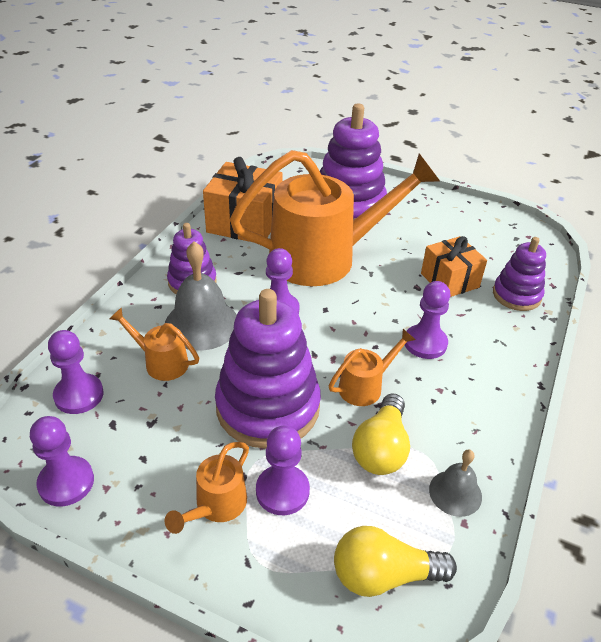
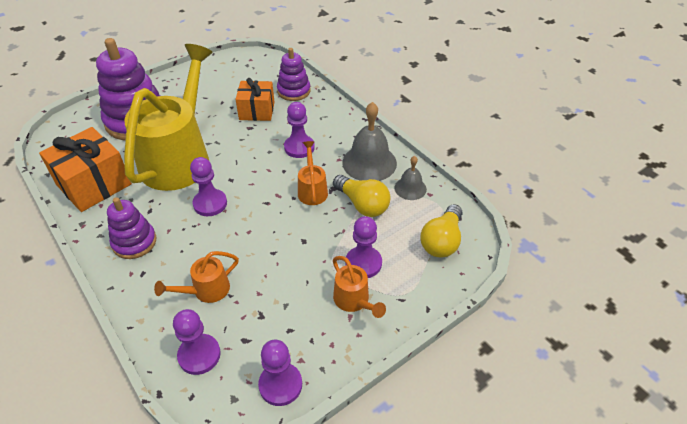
camera: 60 degrees left, 5 degrees up
grey bell [165,242,237,351] -> grey bell moved to [342,102,397,181]
purple stacking toy [215,289,321,449] -> none
orange watering can [230,150,440,286] -> yellow watering can [124,44,213,191]

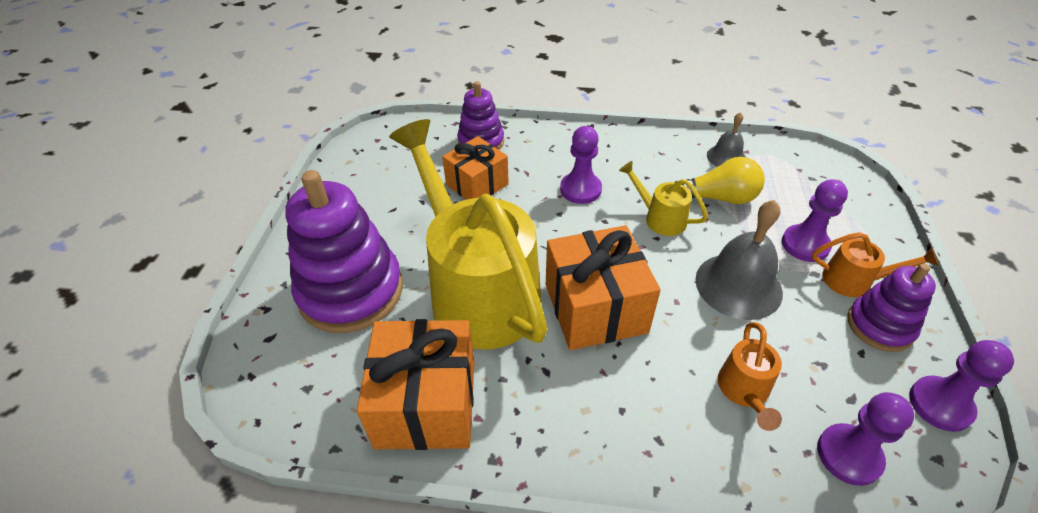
camera: 45 degrees left, 0 degrees up
purple stacking toy [107,197,156,259] -> purple stacking toy moved to [847,263,936,352]
purple pawn [190,157,227,216] -> orange gift [546,225,661,350]
orange watering can [298,141,328,205] -> yellow watering can [619,161,708,236]
grey bell [342,102,397,181] -> grey bell moved to [695,200,783,320]
yellow light bulb [421,204,462,257] -> none

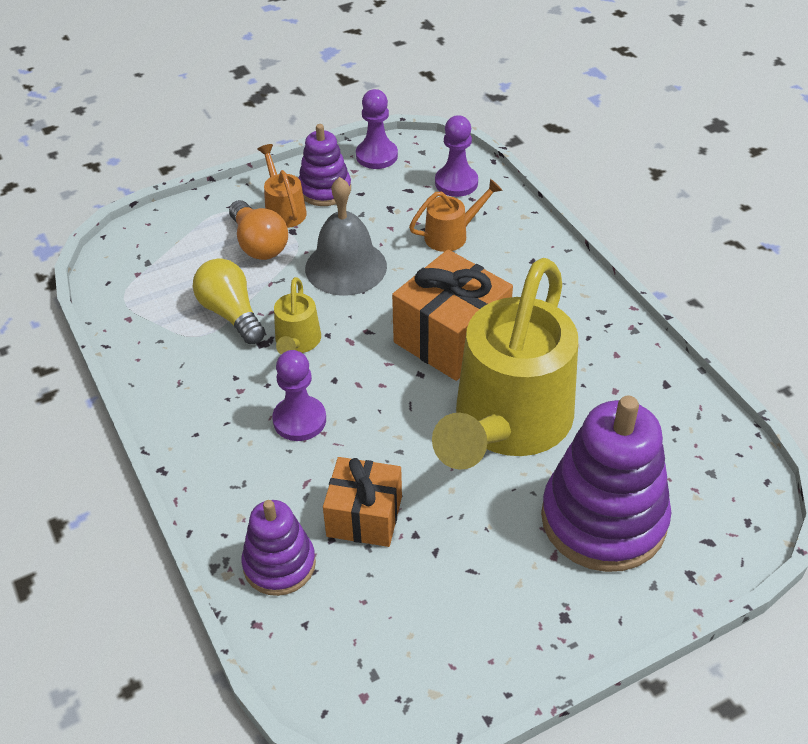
camera: 125 degrees left, 0 degrees up
orange gift [357,319,474,450] -> none
grey bell [707,112,746,167] -> none
purple pawn [782,179,848,262] -> orange light bulb [229,200,288,260]

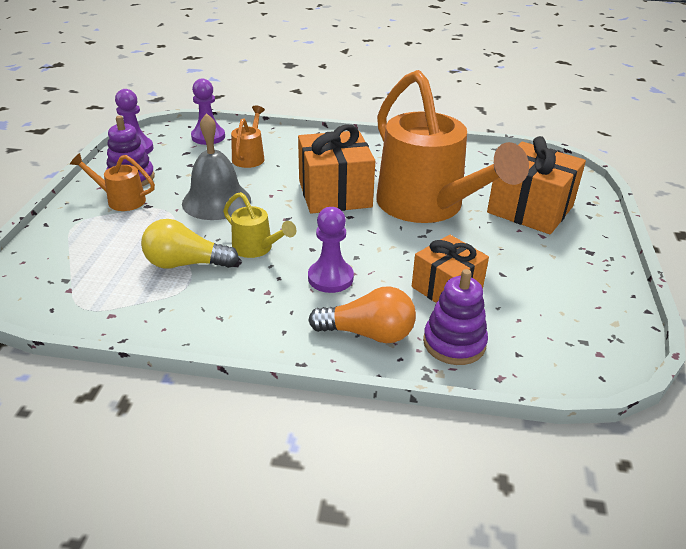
camera: 55 degrees left, 10 degrees down
orange light bulb [229,200,288,260] -> orange light bulb moved to [308,287,416,343]
yellow watering can [432,258,578,470] -> orange watering can [376,70,529,223]
purple stacking toy [541,396,671,572] -> orange gift [487,136,586,234]

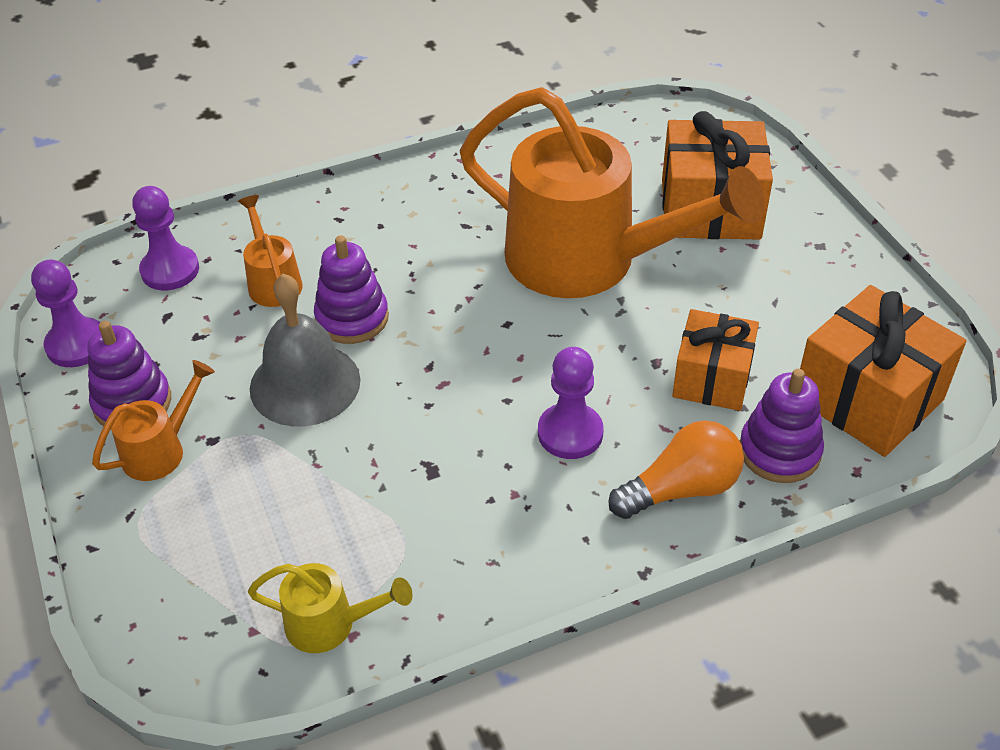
camera: 30 degrees left, 10 degrees up
orange watering can [70,153,155,211] -> orange watering can turned 150 degrees clockwise [92,360,215,481]
yellow light bulb [141,219,239,269] -> none
yellow watering can [223,192,296,258] -> yellow watering can moved to [248,563,413,653]
orange gift [298,124,375,214] -> orange gift moved to [800,285,967,457]
none -> purple stacking toy [314,235,389,344]

